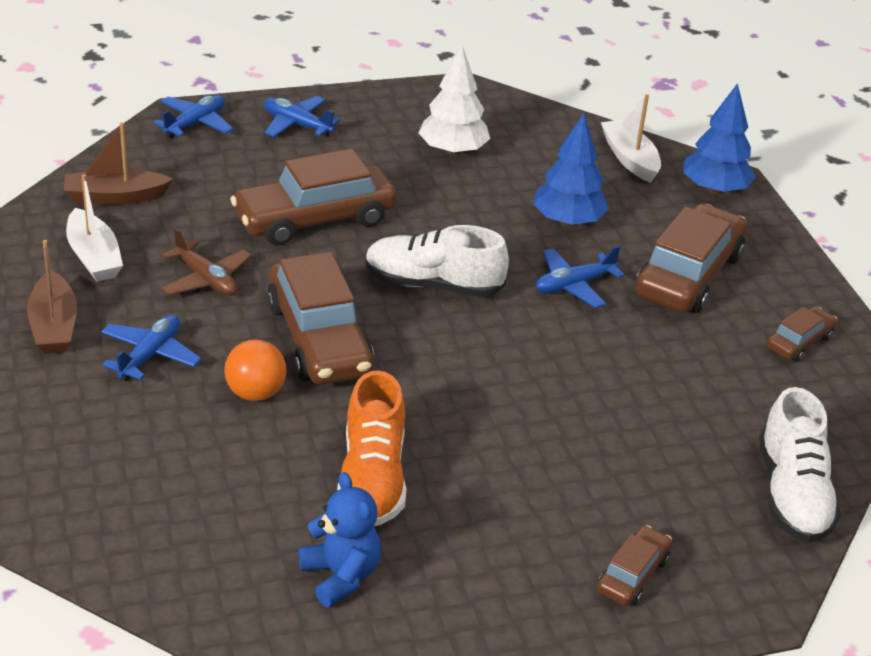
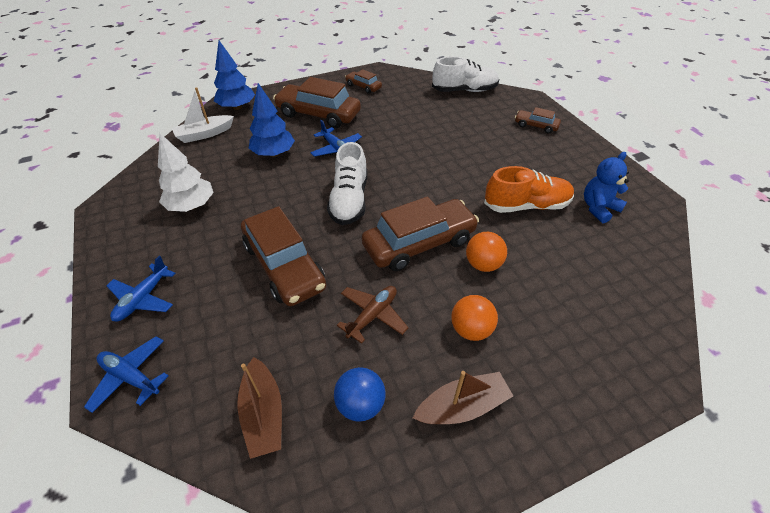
camera: 95 degrees left, 10 degrees up
white boat [66,174,123,282] -> blue ball [334,367,386,421]
blue plane [101,315,202,381] -> orange ball [451,295,498,341]

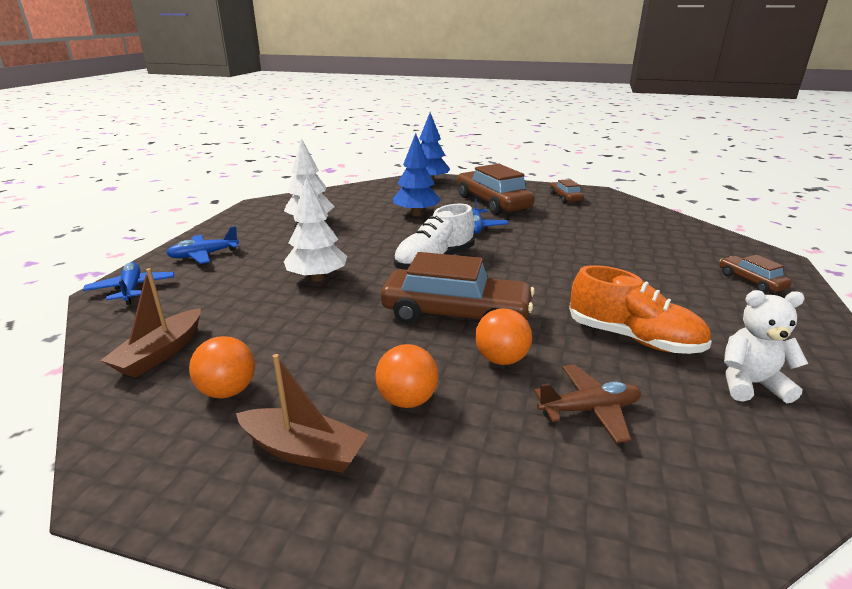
camera: 40 degrees right, 20 degrees down
white boat [172,87,234,143] -> none
brown car [241,206,326,306] -> white tree [284,176,347,282]
blue ball [334,367,386,421] -> orange ball [189,336,255,398]
brown plane [337,286,409,344] -> brown plane moved to [534,364,641,443]
white shoe [432,56,499,92] -> none
blue teddy bear [584,152,629,223] -> white teddy bear [724,290,808,403]

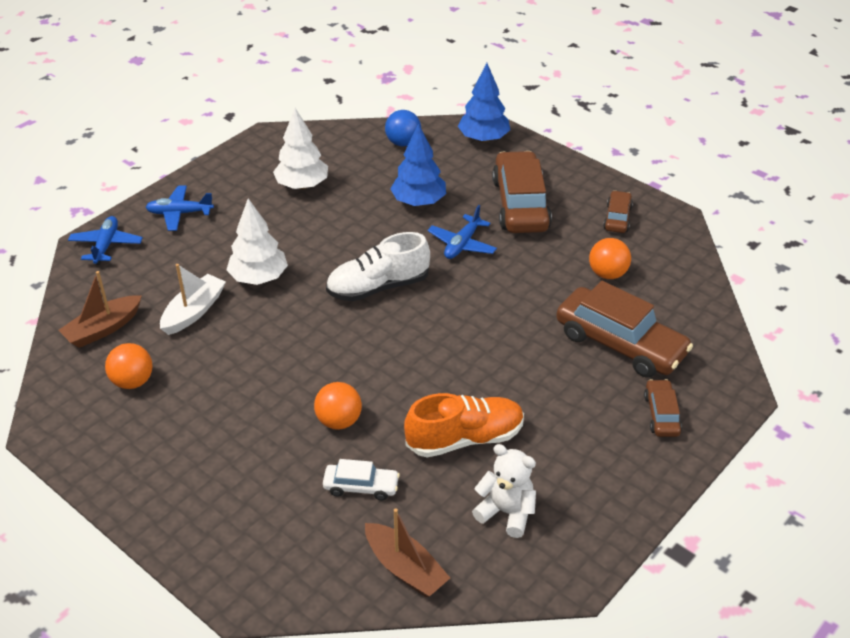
camera: 25 degrees right, 15 degrees up
brown boat [236,354,369,473] -> brown boat moved to [365,508,450,597]
orange ball [376,344,439,408] -> orange ball moved to [589,238,631,279]
brown car [381,252,535,323] -> brown car moved to [556,281,693,378]
brown plane [534,364,641,443] -> white car [323,459,400,500]
orange shoe [569,265,712,354] -> orange shoe turned 75 degrees counterclockwise [404,393,524,457]
none -> white boat [160,264,226,335]
none -> blue ball [385,110,421,147]

